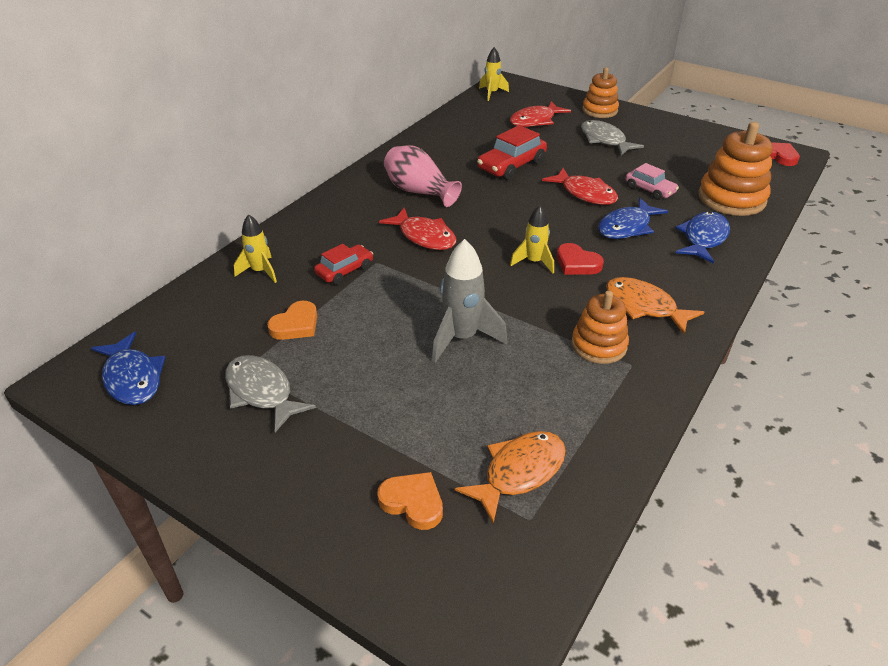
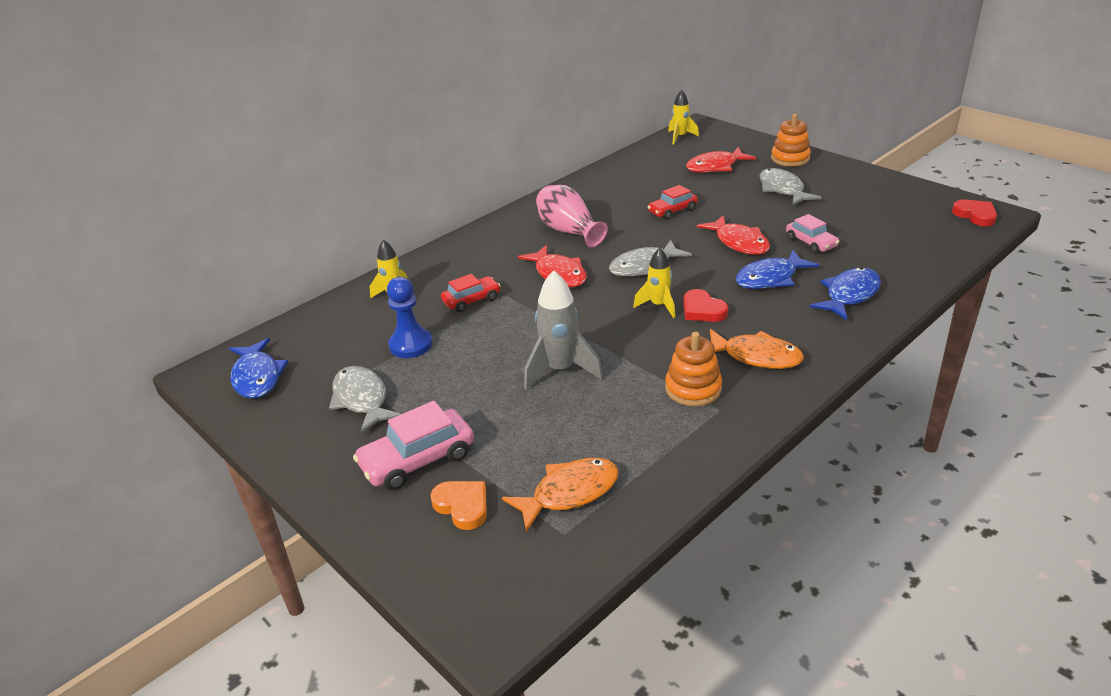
camera: 15 degrees right, 5 degrees down
orange heart [267,301,317,340] -> blue pawn [387,277,432,358]
red car [477,125,547,180] -> red car [648,185,698,220], size x0.64
orange fish [606,277,704,334] -> orange fish turned 150 degrees clockwise [710,329,804,369]
orange stacking toy [698,122,773,216] -> none
none -> pink car [353,401,474,490]
none -> grey fish [609,240,692,277]

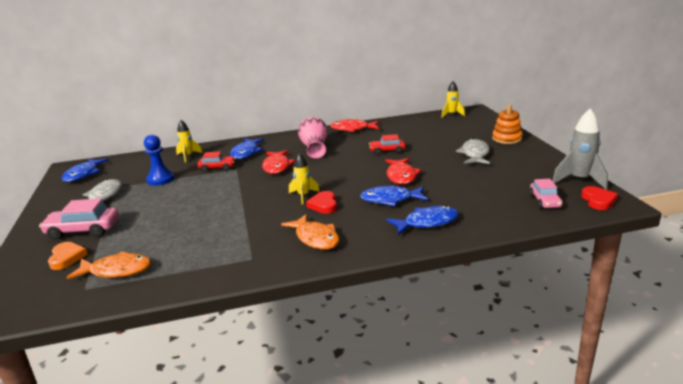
camera: 30 degrees right, 10 degrees down
grey rocket [524,270,603,390] -> grey rocket moved to [552,108,608,190]
grey fish [609,240,692,277] -> none
orange stacking toy [665,332,722,406] -> none
red fish [686,147,756,173] -> red fish moved to [330,119,379,132]
pink car [786,214,839,254] -> pink car moved to [529,179,563,209]
none -> blue fish [230,138,264,160]

